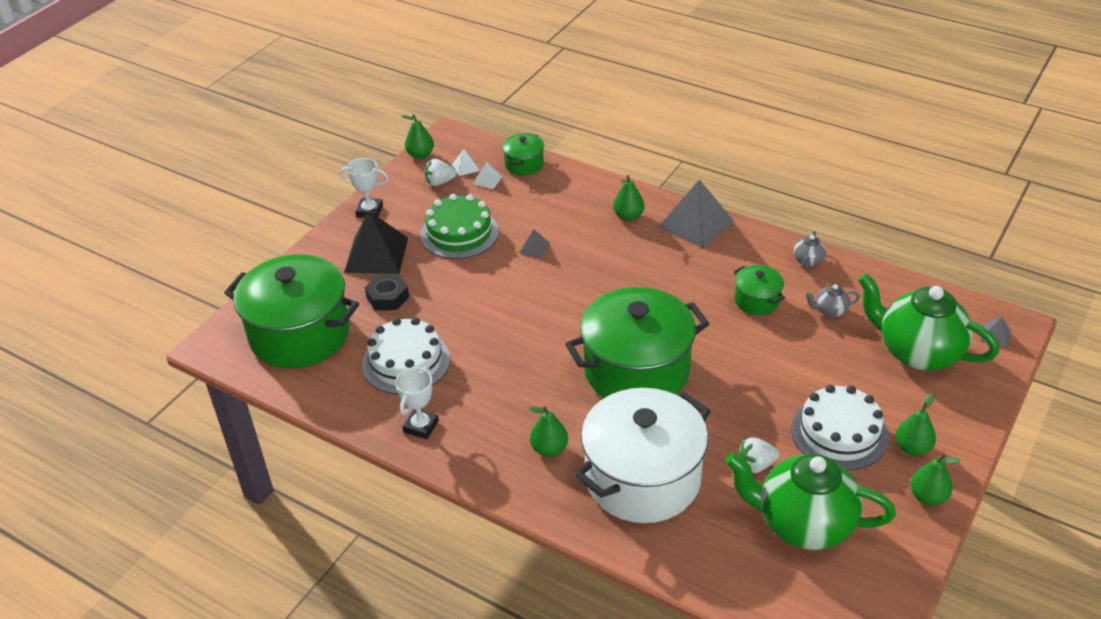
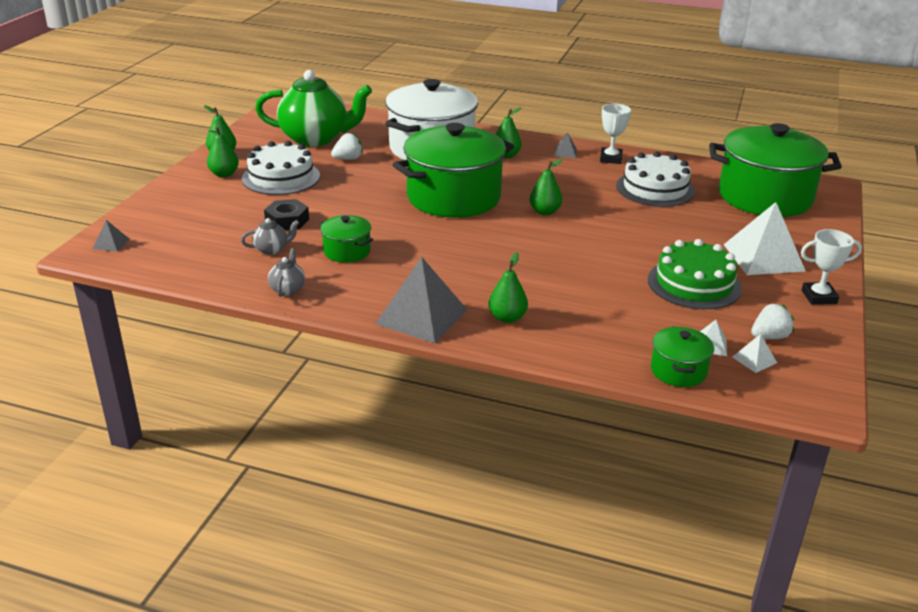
camera: 165 degrees right, 10 degrees down
black pyramid [344,211,408,274] -> white pyramid [724,202,806,275]
black nut [365,274,409,310] -> black nut moved to [264,199,309,230]
green pear [402,114,434,159] -> green pear moved to [530,159,563,215]
grey pyramid [519,229,550,258] -> grey pyramid moved to [554,132,577,158]
green teapot [858,274,999,370] -> none

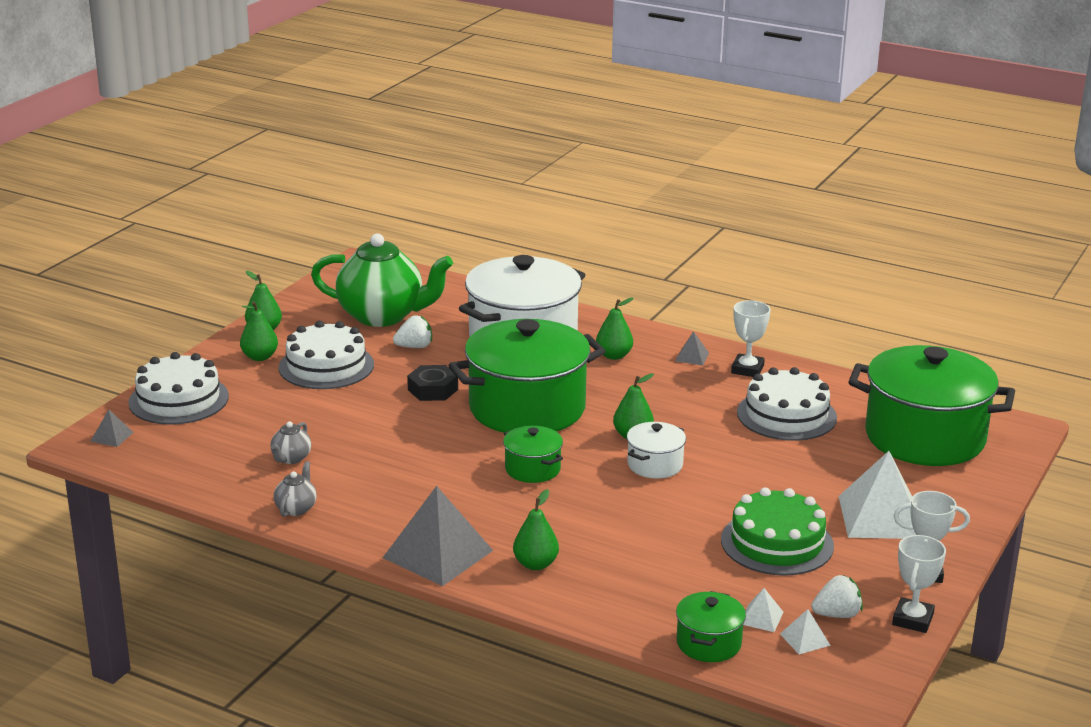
camera: 10 degrees right, 5 degrees down
grey teapot [241,218,299,255] -> grey teapot turned 120 degrees clockwise [270,421,311,464]
black nut [264,199,309,230] -> black nut moved to [407,365,458,401]
green pot [320,215,373,263] -> green pot moved to [503,426,563,483]
none -> white cake [128,352,229,425]
none -> white pot [627,422,686,478]
none -> white trophy [892,535,946,633]

